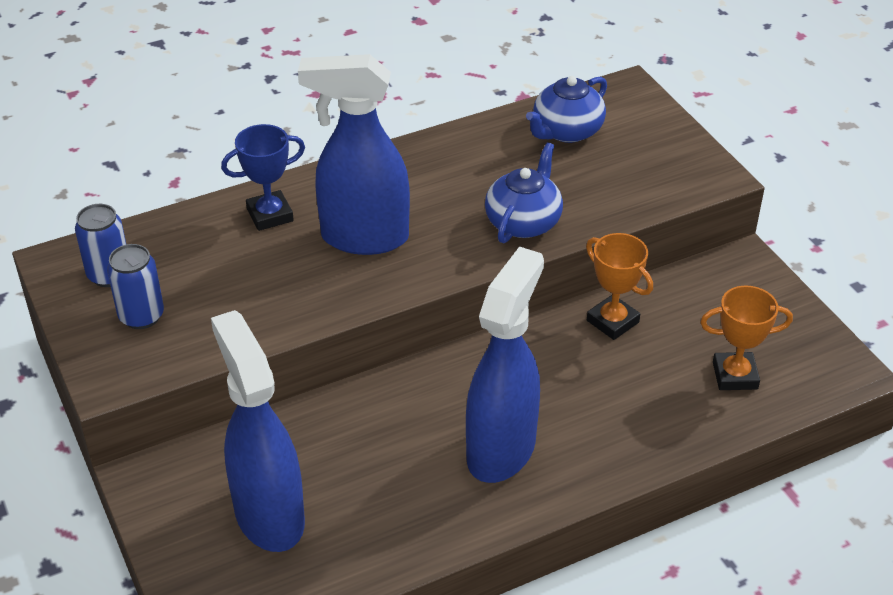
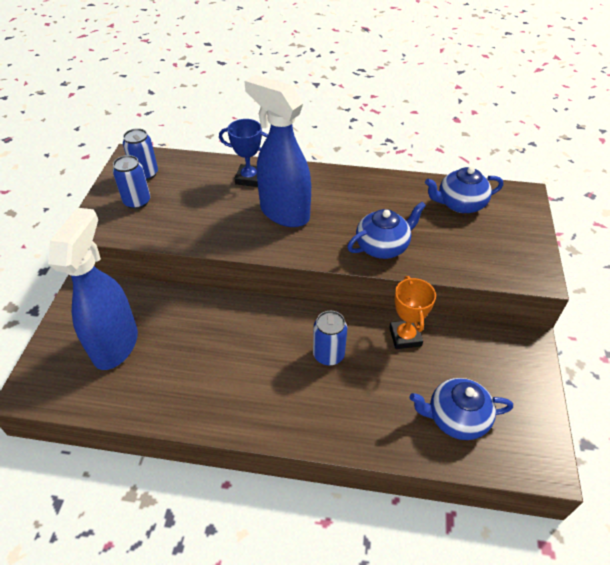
camera: 35 degrees right, 5 degrees up
blue spray bottle [466,246,544,483] -> none
orange trophy [700,286,793,390] -> blue teapot [409,378,513,440]
none -> blue can [313,311,347,366]

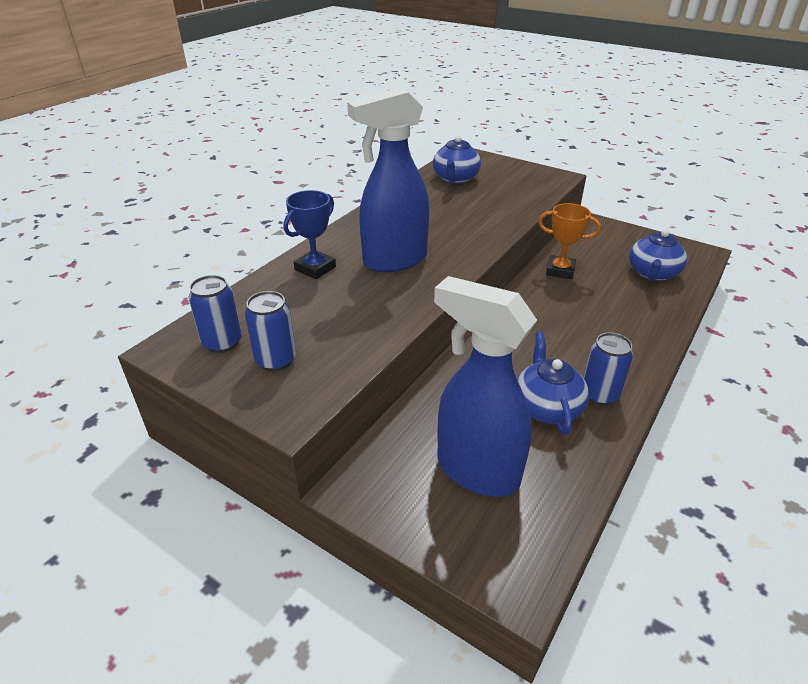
camera: 65 degrees left, 10 degrees down
blue can [313,311,347,366] -> blue can moved to [583,332,633,405]
blue teapot [347,202,426,259] -> blue teapot moved to [517,332,589,435]

